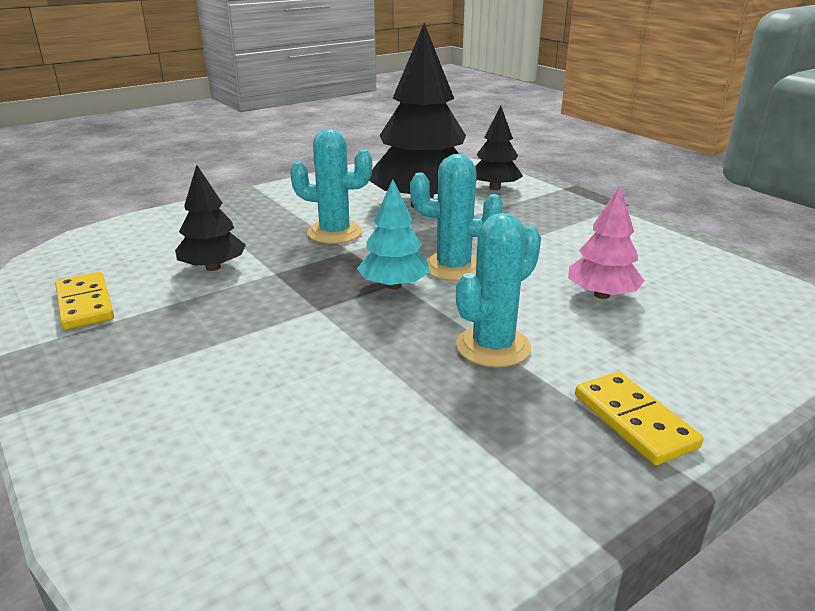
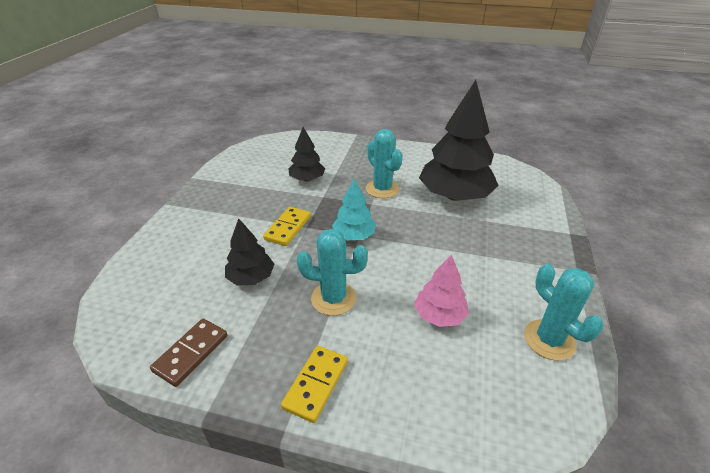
camera: 50 degrees right, 10 degrees up
yellow domino [55,272,114,330] -> yellow domino moved to [263,207,311,246]
turquoise cactus [410,154,503,281] -> turquoise cactus moved to [524,264,603,361]
black tree [475,105,523,190] -> black tree moved to [225,218,274,286]
none -> brown domino [150,319,227,387]

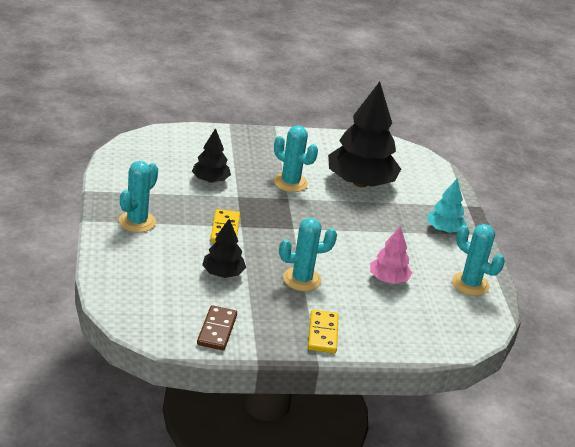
camera: 25 degrees left, 5 degrees down
turquoise tree [332,179,376,240] -> turquoise tree moved to [428,179,467,233]
none -> turquoise cactus [119,161,158,233]

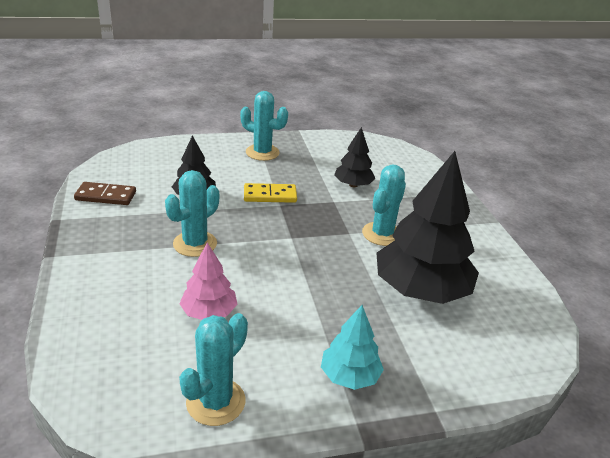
camera: 85 degrees right, 0 degrees up
turquoise cactus [279,218,337,291] -> turquoise cactus turned 60 degrees clockwise [165,170,219,257]
yellow domino [308,309,339,353] -> none

